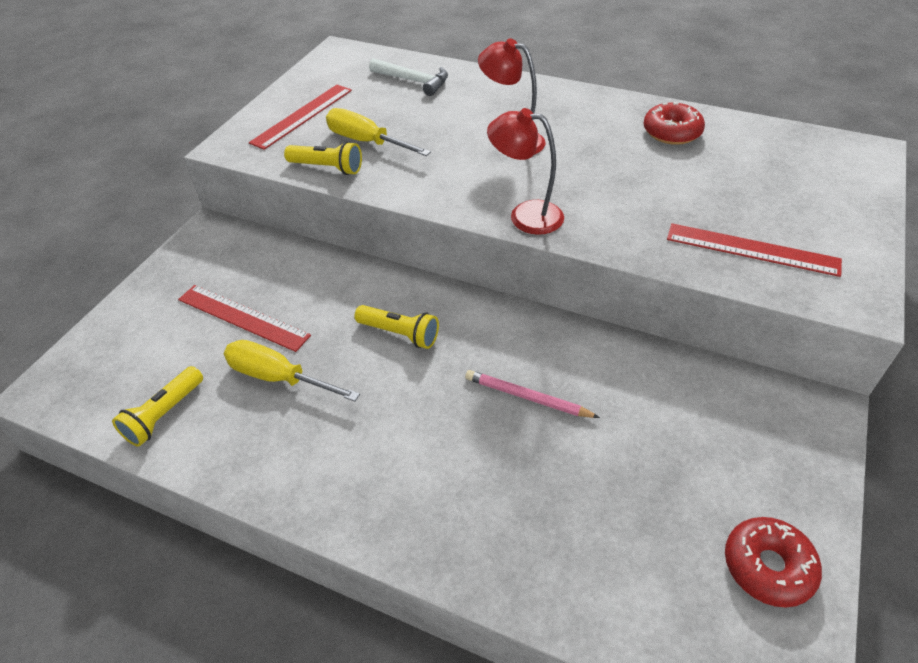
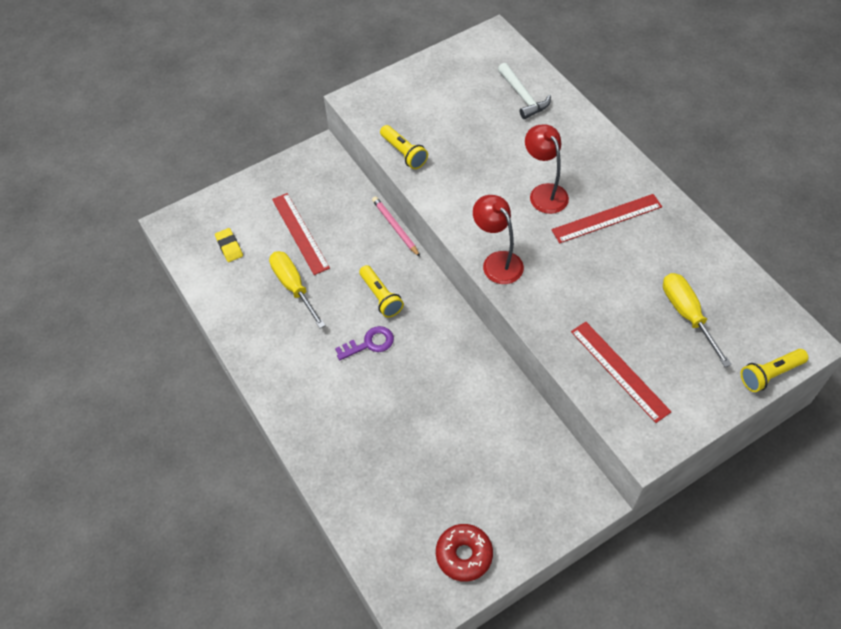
camera: 35 degrees right, 10 degrees up
yellow flashlight [112,366,203,447] -> yellow flashlight moved to [741,349,808,392]
red ruler [249,85,352,150] -> red ruler moved to [551,194,662,243]
yellow screwdriver [326,108,431,156] -> yellow screwdriver moved to [663,273,732,367]
pink pencil [465,370,600,418] -> pink pencil moved to [372,196,420,257]
red donut [643,102,705,145] -> none
none -> yellow eraser [215,228,243,262]
none -> purple key [335,326,394,360]

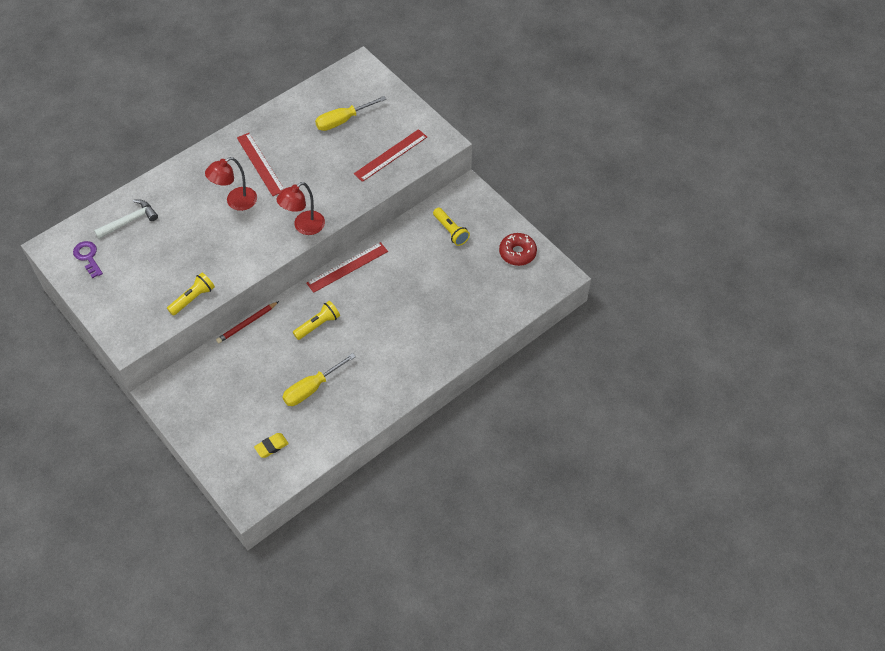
camera: 100 degrees left, 0 degrees up
red ruler [272,193,330,275] -> red ruler moved to [306,242,388,293]
purple key [335,326,394,360] -> purple key moved to [73,241,103,278]
pink pencil [372,196,420,257] -> red pencil [216,301,279,343]
yellow flashlight [741,349,808,392] -> yellow flashlight moved to [433,208,470,246]

